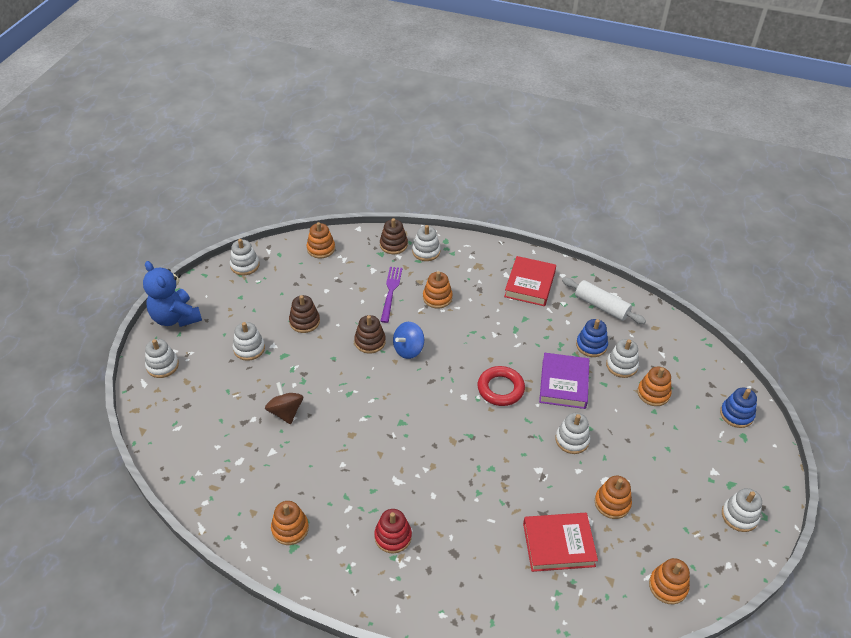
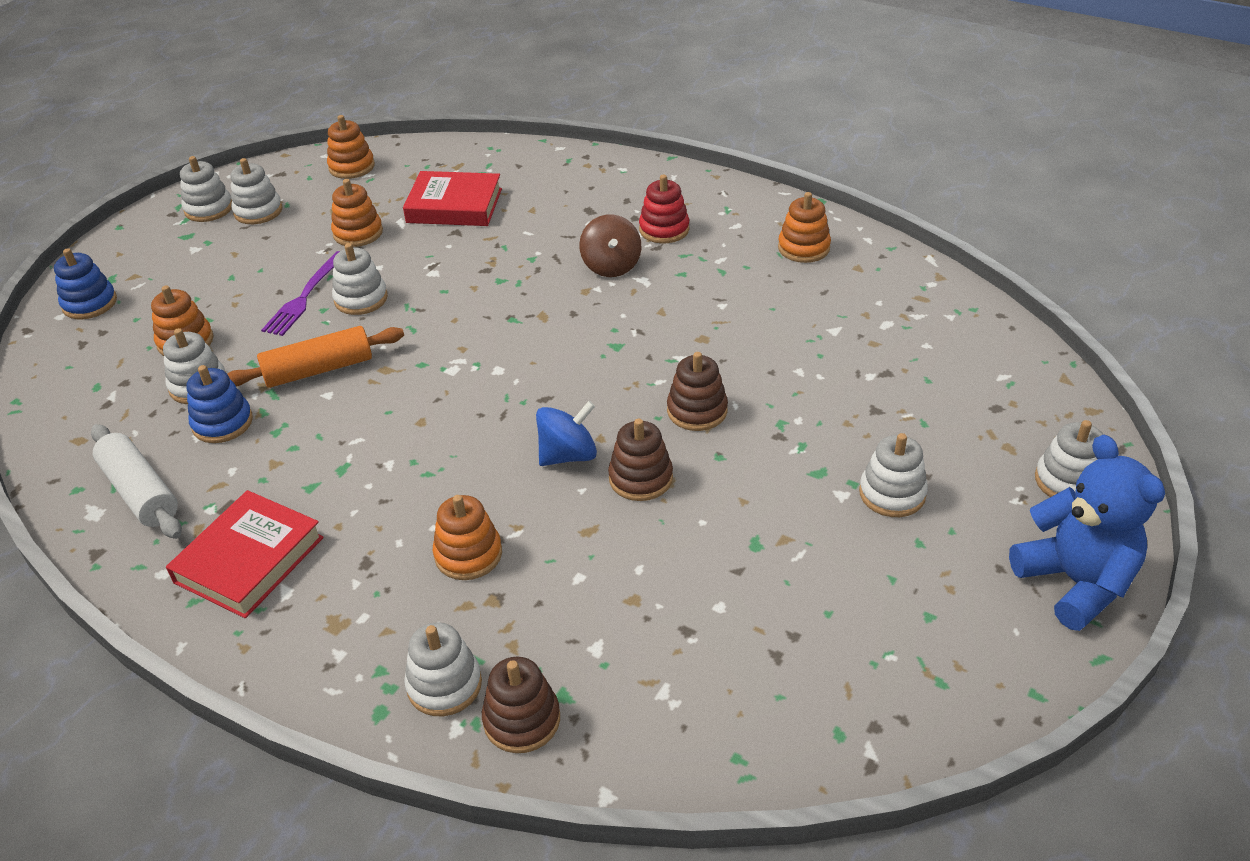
camera: 165 degrees left, 5 degrees down
white stacking toy [230,239,259,276] -> white stacking toy moved to [230,158,282,224]
brown spinning top [265,382,303,424] -> brown spinning top moved to [579,214,641,277]
brown stacking toy [289,295,320,333] -> brown stacking toy moved to [667,352,728,431]
orange stacking toy [307,222,335,258] -> none
purple fork [380,267,402,323] -> purple fork moved to [261,251,340,336]
red ring [478,366,525,406] -> none
purple book [539,353,589,409] -> orange rolling pin [228,326,404,388]

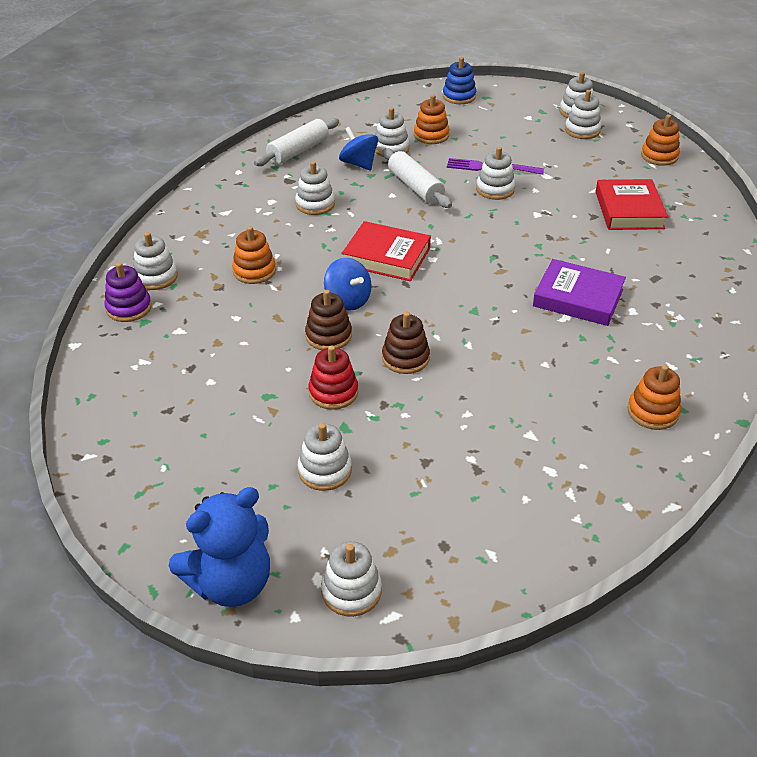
camera: 80 degrees right, 0 degrees up
red book [166,490,324,618] -> red book moved to [342,221,431,281]
blue stacking toy [186,365,253,443] -> blue spinning top [339,127,378,170]
orange rolling pin [228,326,404,388] -> white rolling pin [382,148,452,208]
orange stacking toy [331,179,383,247] -> none
brown stacking toy [482,657,560,753] -> purple stacking toy [104,262,152,322]
brown spinning top [579,214,641,277] -> purple book [533,259,626,326]
red stacking toy [639,174,689,243] -> red stacking toy moved to [308,345,358,410]
none -> white stacking toy [295,161,335,215]

